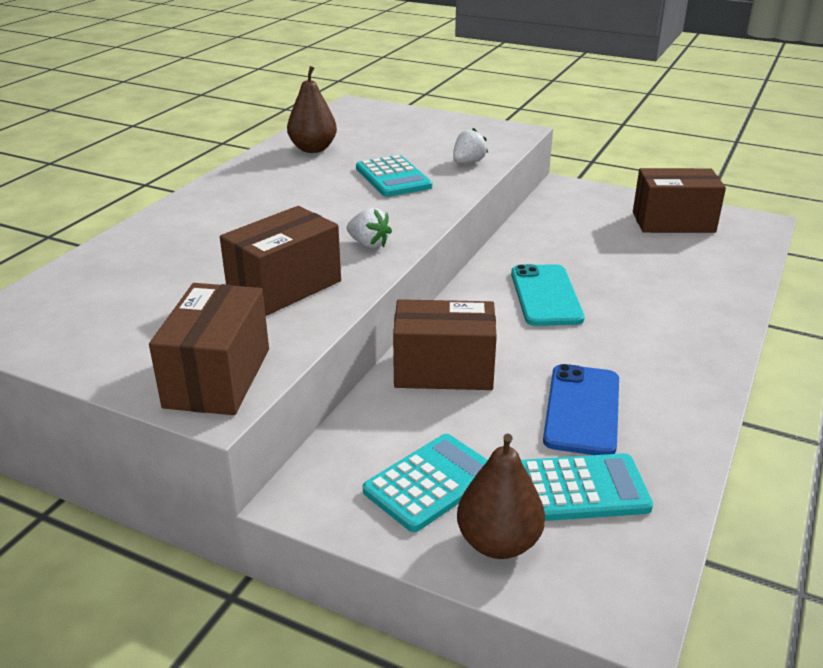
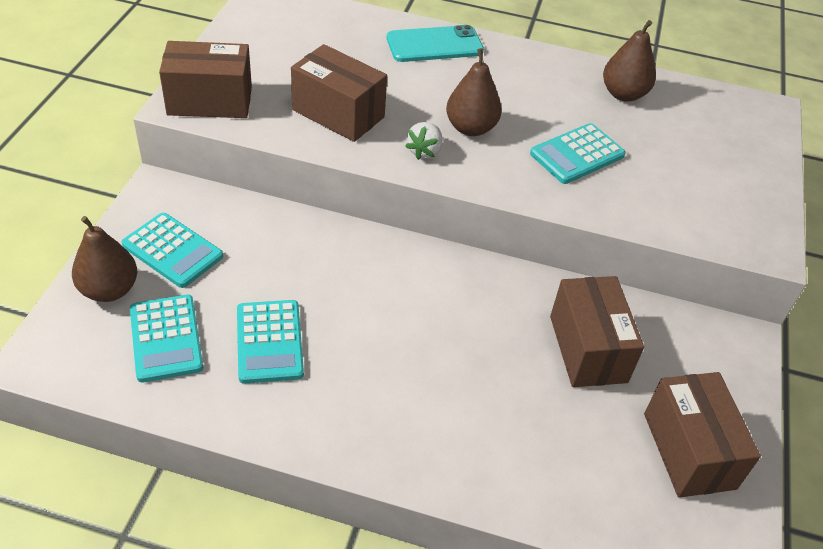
camera: 75 degrees right, 15 degrees up
brown box [393,299,497,390] -> brown box moved to [550,276,644,387]
white strawberry [453,128,488,163] -> none
turquoise phone [511,264,585,326] -> turquoise phone moved to [387,25,484,62]
blue phone [543,364,619,455] -> turquoise calculator [237,300,304,384]
none -> brown pear [446,48,502,136]

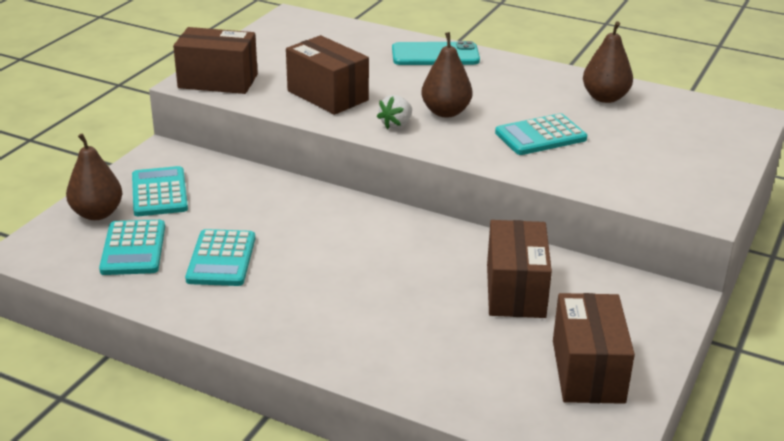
camera: 15 degrees right, 15 degrees down
turquoise calculator [122,213,223,288] -> turquoise calculator turned 150 degrees counterclockwise [132,166,188,216]

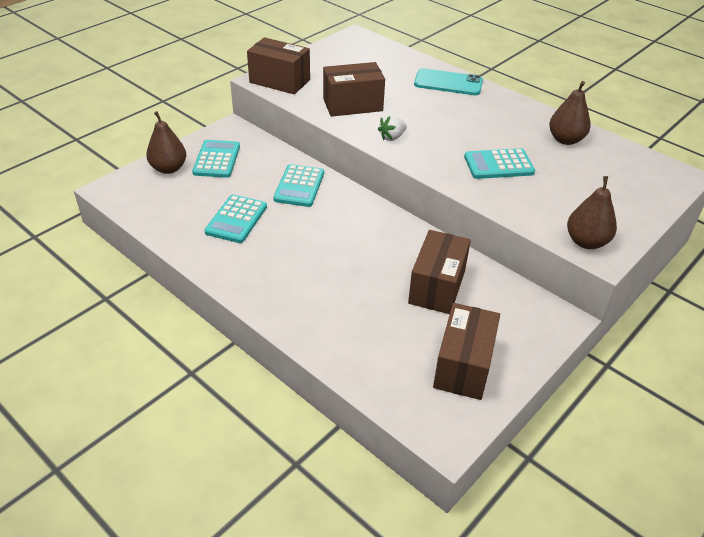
camera: 15 degrees right, 10 degrees up
turquoise calculator [99,220,165,275] -> turquoise calculator moved to [273,164,324,207]
brown box [286,35,369,115] -> brown box turned 75 degrees counterclockwise [323,62,385,117]
brown pear [421,32,472,118] -> brown pear moved to [567,176,617,249]

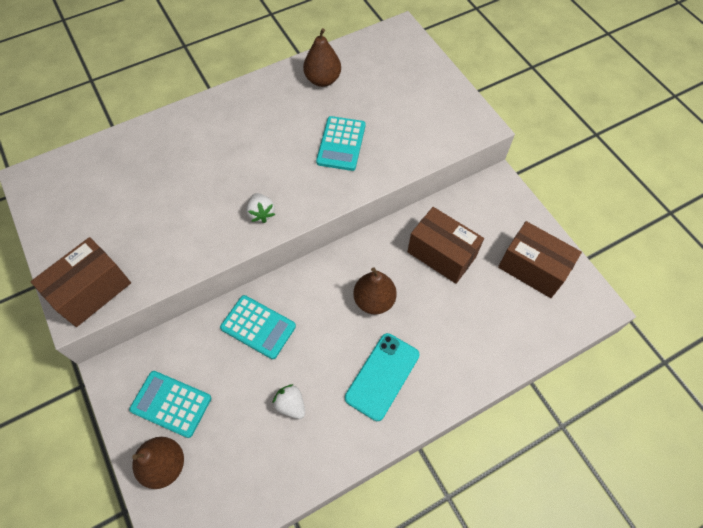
camera: 70 degrees left, 20 degrees up
turquoise calculator [205,195,267,243] -> white strawberry [272,384,305,419]
brown box [323,62,385,117] -> none
turquoise phone [414,68,483,95] -> turquoise phone moved to [345,333,420,421]
brown pear [567,176,617,249] -> brown pear moved to [353,267,397,315]

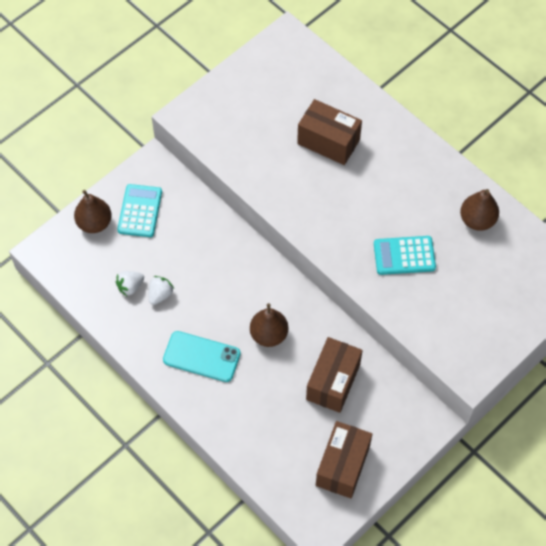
camera: 75 degrees right, 0 degrees up
brown box [31,237,131,327] -> brown box moved to [297,99,362,165]
turquoise calculator [220,295,296,359] -> none
white strawberry [246,193,275,223] -> white strawberry moved to [116,271,144,296]

